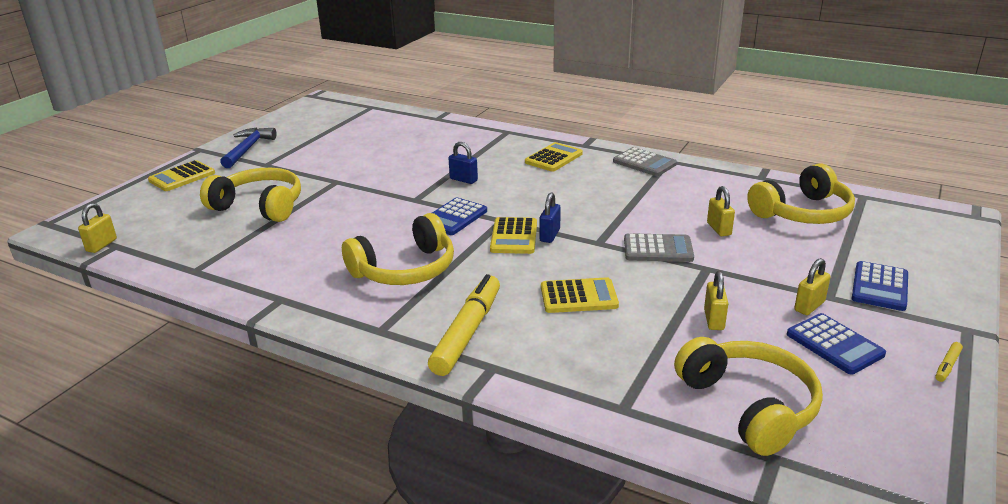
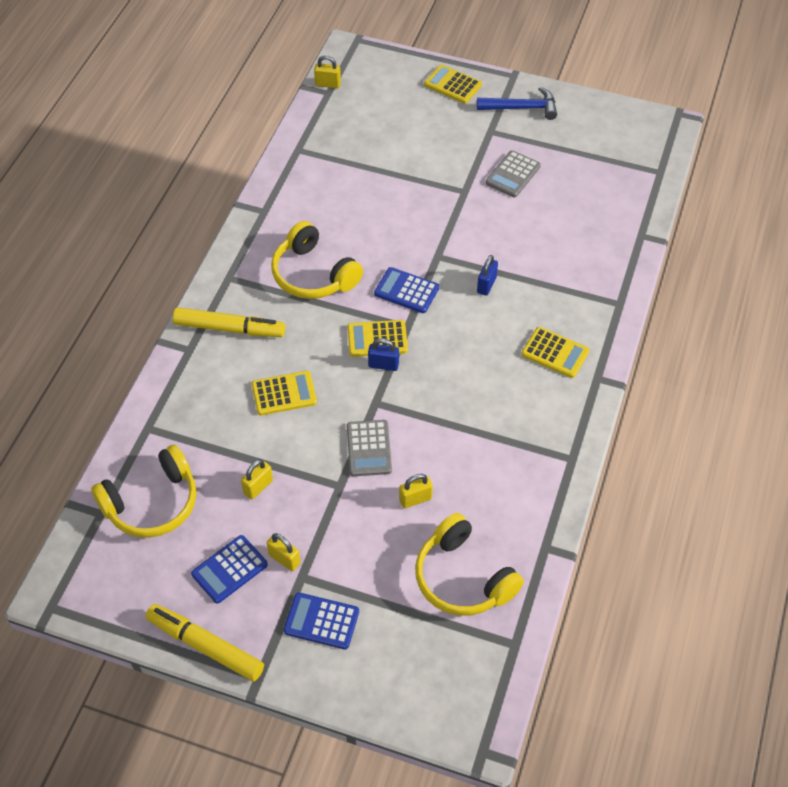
camera: 80 degrees right, 25 degrees up
yellow headphones [200,168,301,222] -> none
yellow calculator [541,277,619,313] -> yellow calculator turned 90 degrees counterclockwise [252,371,317,415]
grey calculator [613,147,677,176] -> grey calculator moved to [486,150,541,197]
yellow padlock [704,271,728,330] -> yellow padlock turned 45 degrees counterclockwise [241,459,273,500]
yellow marker [935,342,963,382] -> yellow marker [146,604,264,681], size x2.48

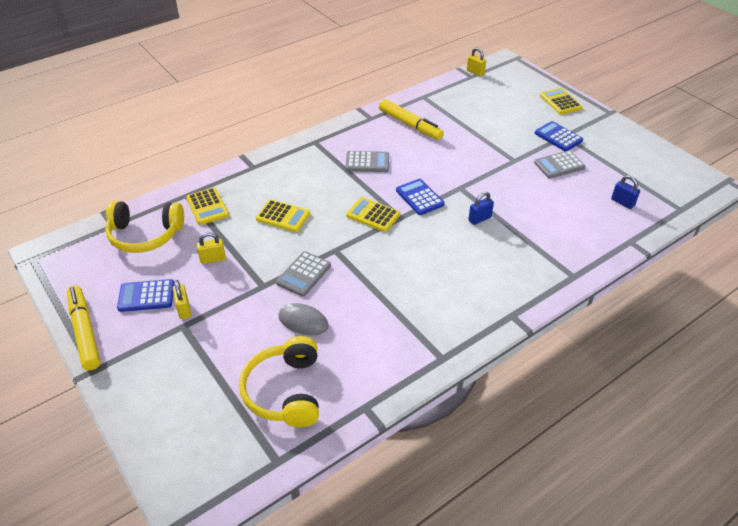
camera: 35 degrees right, 10 degrees down
yellow marker [173,307,285,337] -> yellow marker moved to [379,99,444,140]
yellow headphones [271,221,363,299] -> grey calculator [345,151,389,172]
blue calculator [284,592,359,649] -> blue calculator moved to [534,121,583,151]
blue padlock [368,338,399,371] -> blue padlock moved to [611,175,640,209]
yellow padlock [399,474,433,508] -> grey mouse [278,303,329,335]
blue hammer [477,87,557,120] -> none
yellow calculator [522,327,589,378] -> yellow calculator moved to [186,188,229,225]

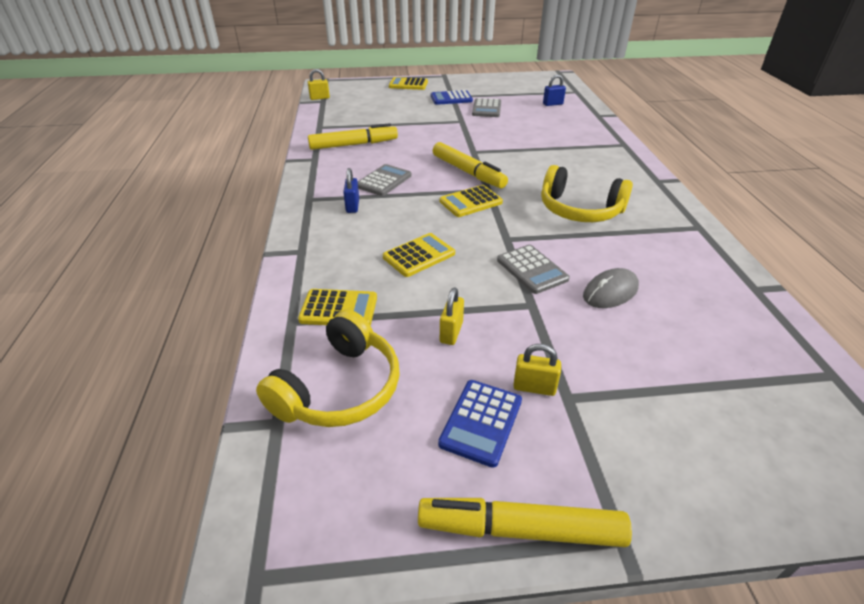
camera: 60 degrees left, 5 degrees down
yellow headphones [239,336,319,427] -> yellow headphones moved to [541,165,633,222]
blue calculator [396,179,445,215] -> yellow marker [433,142,508,188]
blue padlock [468,192,494,225] -> blue padlock moved to [343,168,359,213]

